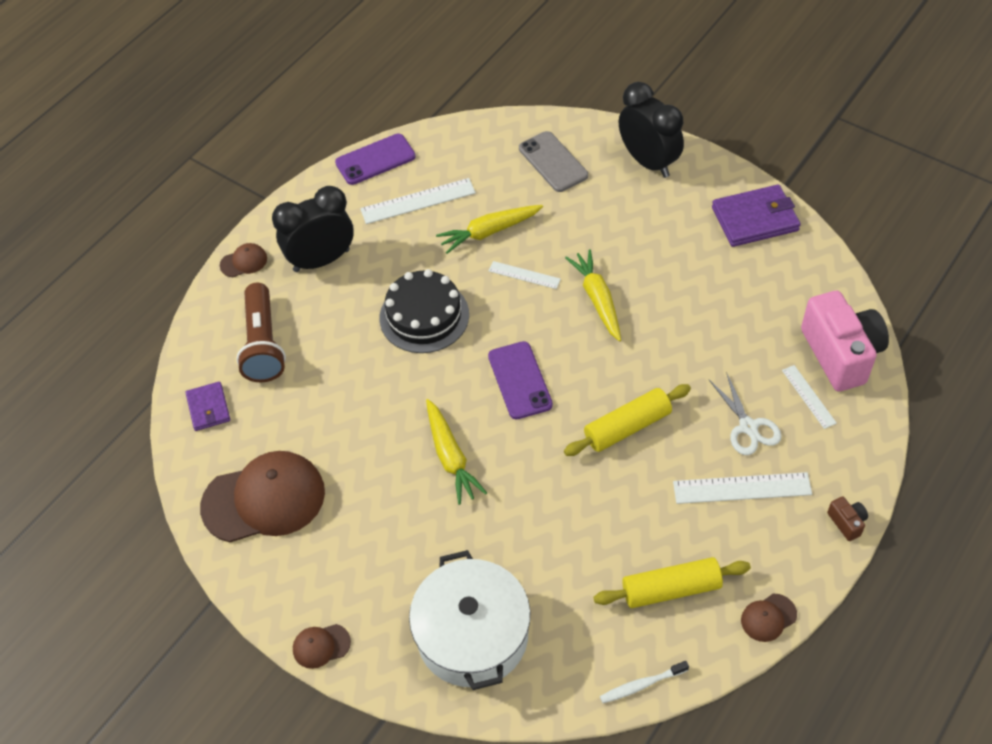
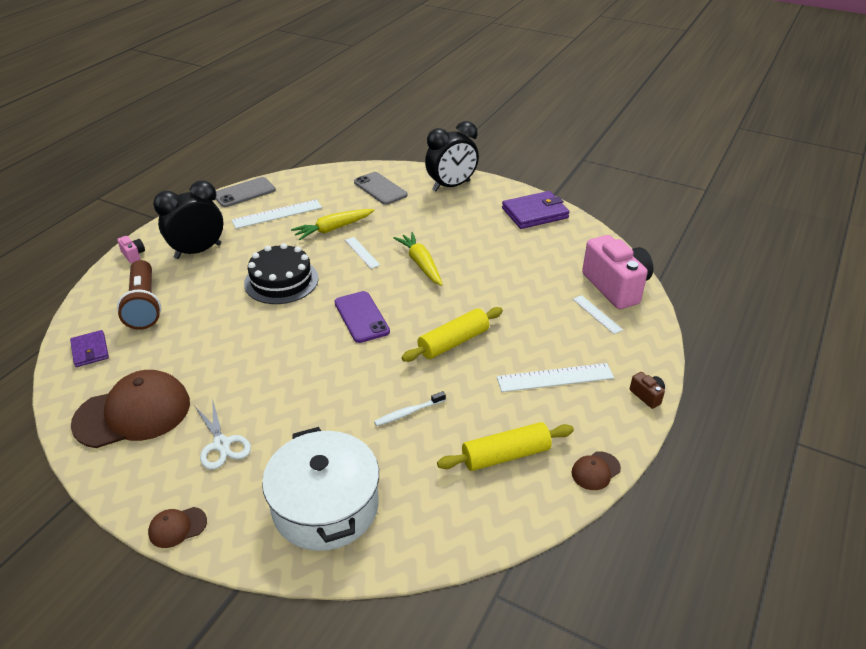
camera: 10 degrees left, 15 degrees down
brown cap [220,243,267,277] -> pink camera [117,236,145,263]
purple phone [335,134,416,185] -> grey phone [216,177,276,207]
yellow carrot [426,399,487,505] -> none
white ruler [489,261,561,289] -> white ruler turned 45 degrees clockwise [345,237,380,269]
white toothbrush [600,661,689,703] -> white toothbrush moved to [374,391,446,426]
black clock [619,82,684,178] -> black clock turned 105 degrees clockwise [425,121,479,191]
white scissors [709,372,782,455] -> white scissors moved to [195,402,251,470]

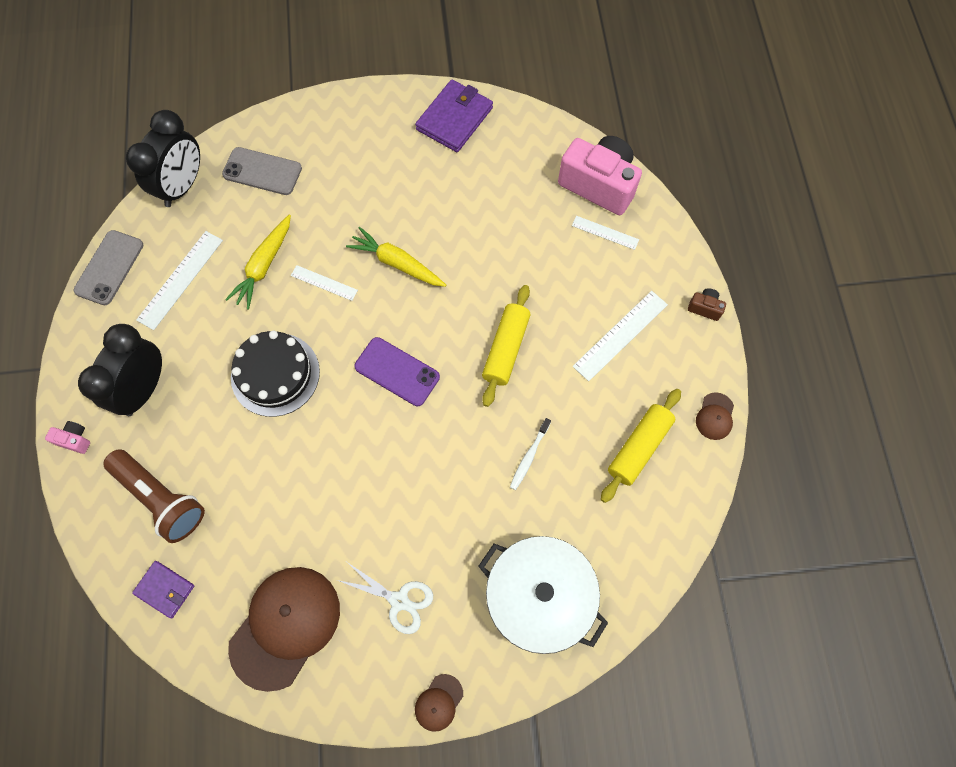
camera: 35 degrees left, 30 degrees up
black clock [425,121,479,191] -> black clock moved to [126,110,200,207]

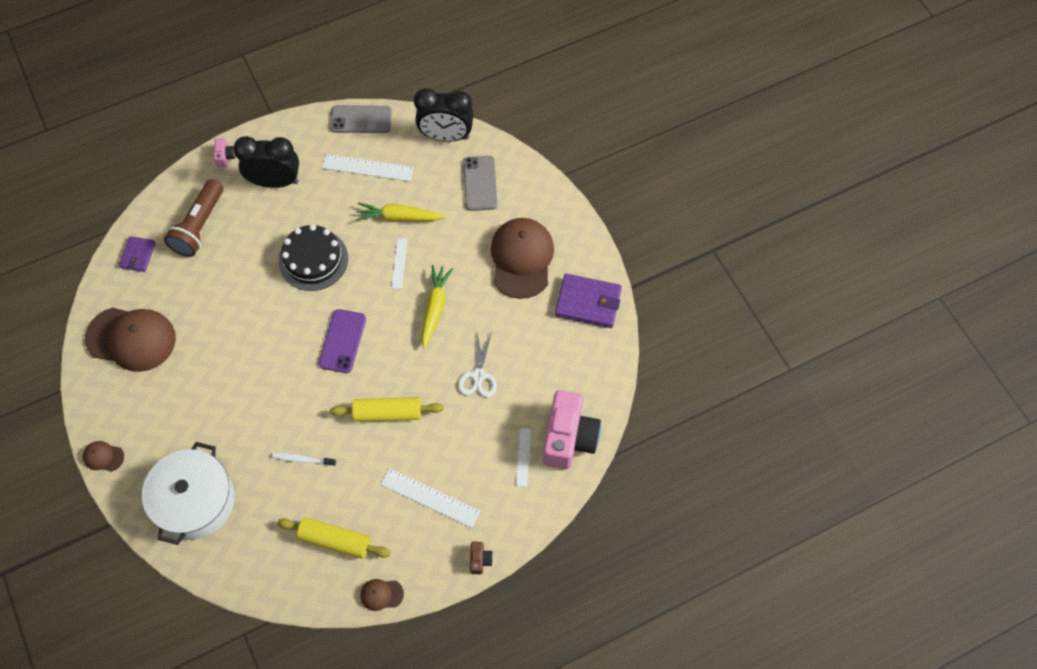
camera: 70 degrees right, 5 degrees down
white scissors [337,562,433,634] -> white scissors moved to [458,332,497,397]
none -> brown cap [491,218,554,299]

